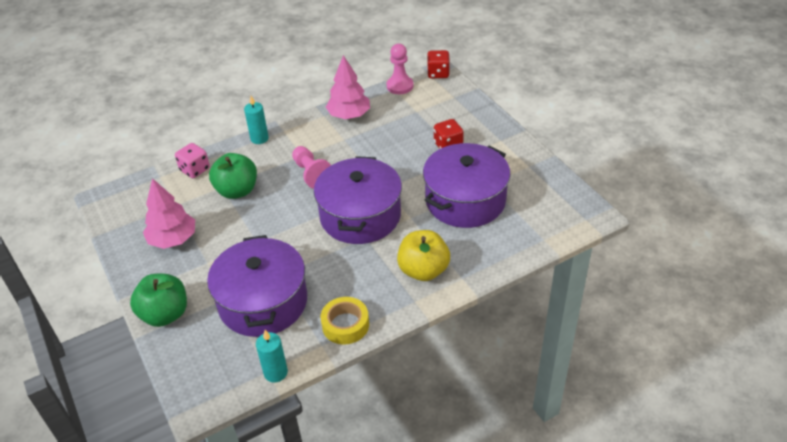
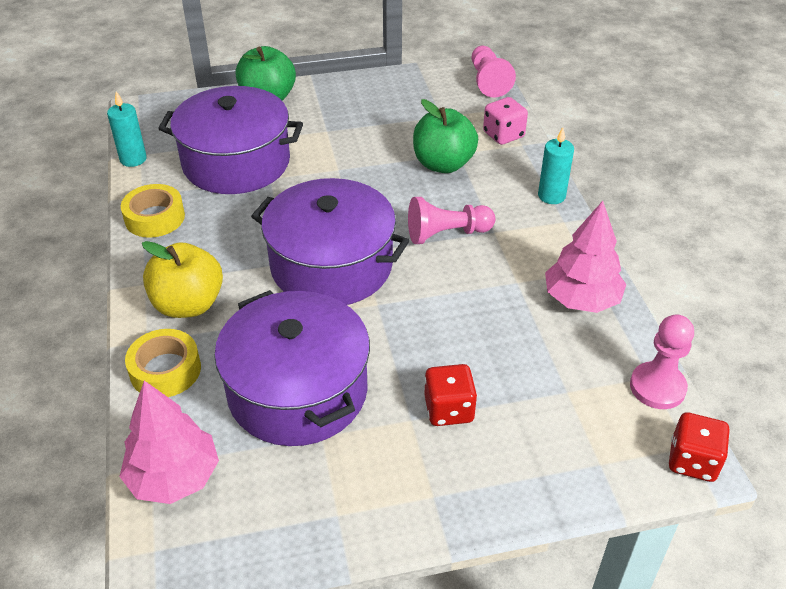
camera: 105 degrees right, 0 degrees up
pink tree [143,178,195,249] -> pink tree moved to [119,381,219,504]
none -> yellow tape [125,329,201,397]
none -> pink pawn [472,45,516,98]

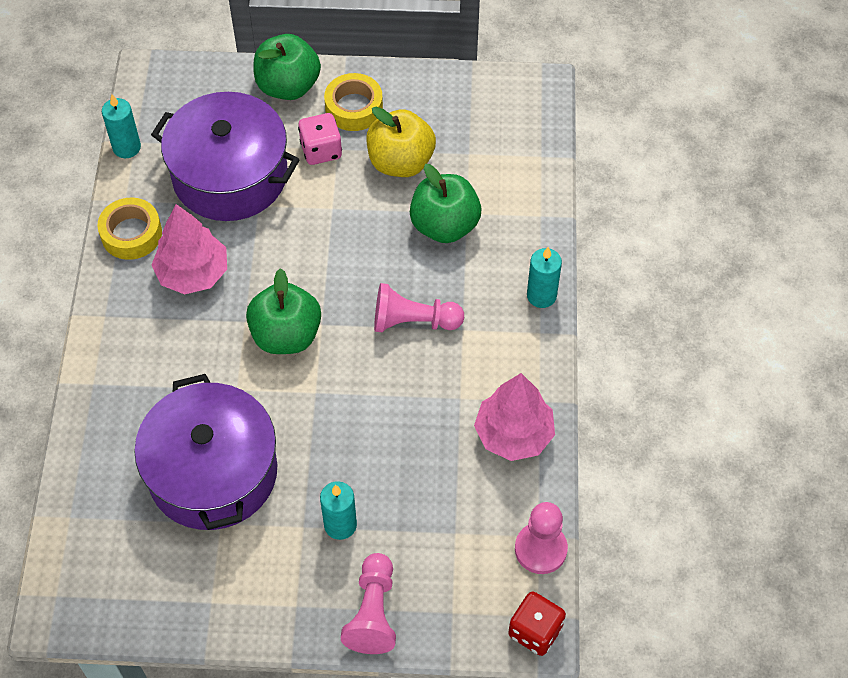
camera: 15 degrees right, 15 degrees up
pink tree [119,381,219,504] -> pink tree moved to [151,204,227,295]
yellow tape [125,329,201,397] -> yellow tape moved to [324,73,383,131]
yellow apple [142,241,223,318] -> yellow apple moved to [366,107,436,177]
purple pot [251,178,409,305] -> green apple [246,268,321,354]
red dice [424,364,477,426] -> turquoise candle [320,481,357,540]
pink pawn [472,45,516,98] -> pink pawn moved to [341,553,396,654]
pink dice [483,97,528,145] -> pink dice moved to [298,113,342,165]

